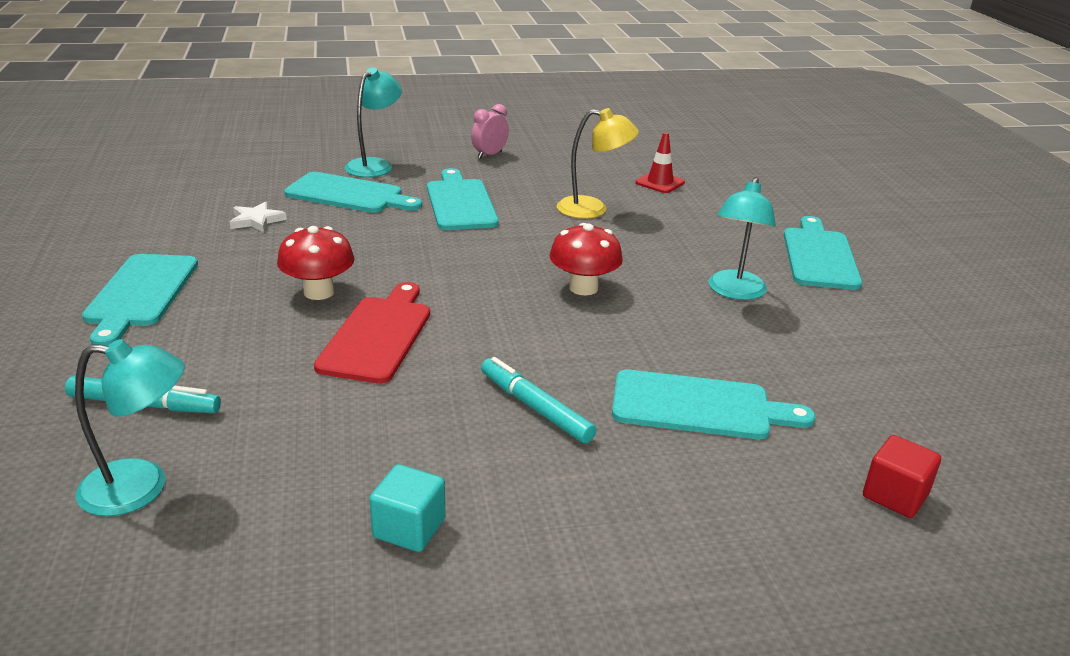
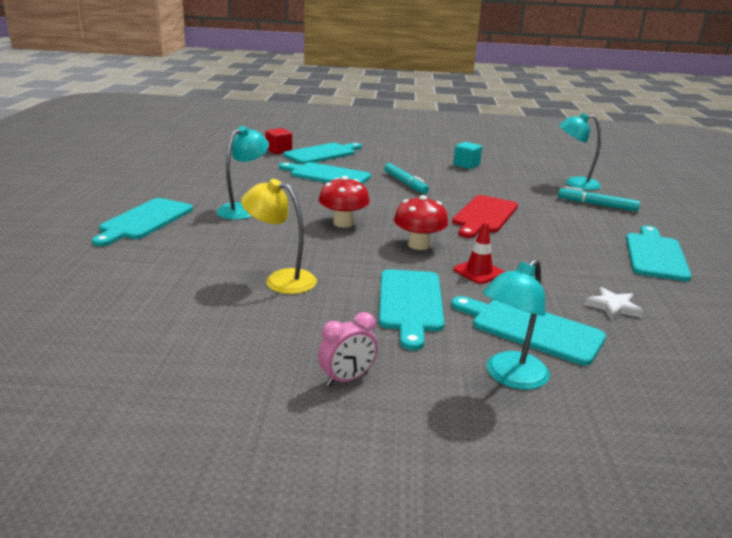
camera: 165 degrees left, 5 degrees down
red mushroom [277,226,355,300] -> red mushroom moved to [394,195,448,250]
red traffic cone [635,132,685,193] -> red traffic cone moved to [453,222,505,284]
none -> turquoise cutting board [283,143,362,164]

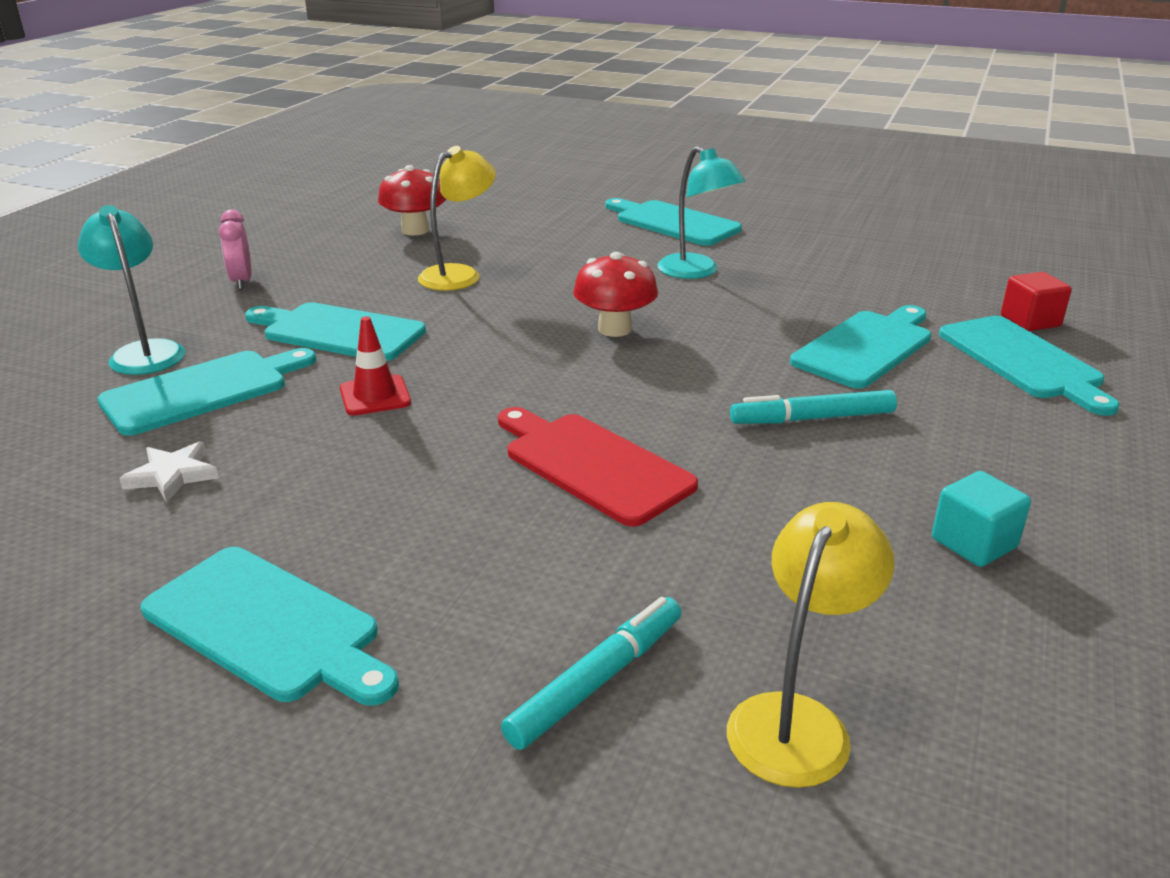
camera: 110 degrees right, 5 degrees up
red mushroom [394,195,448,250] -> red mushroom moved to [378,165,446,236]
turquoise lamp [559,113,601,190] -> yellow lamp [727,502,894,788]

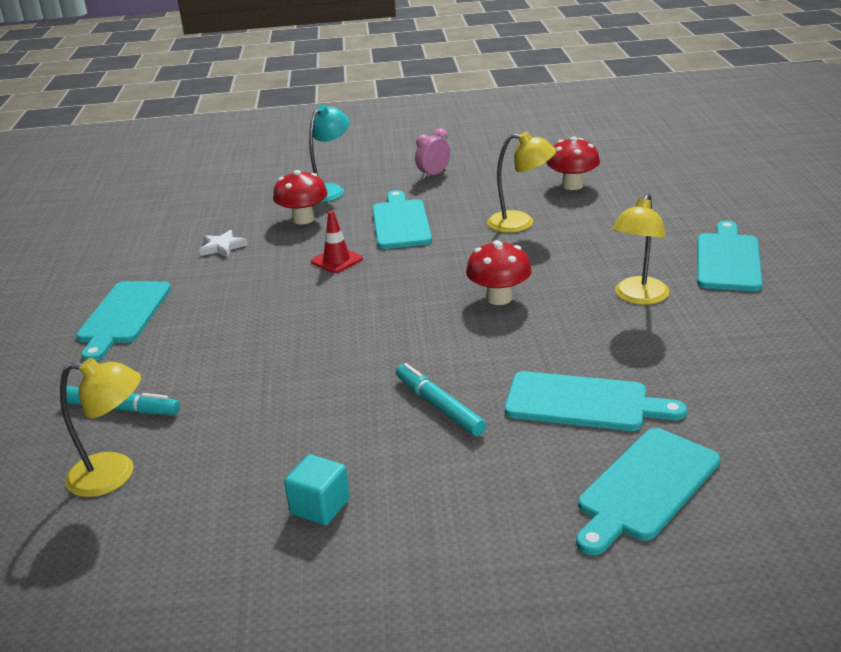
camera: 65 degrees right, 0 degrees up
turquoise cutting board [98,348,316,436] -> red mushroom [273,170,328,224]
red cutting board [498,407,698,527] -> none
turquoise lamp [657,146,746,279] -> yellow lamp [612,193,670,305]
red cube [1001,272,1072,331] -> none

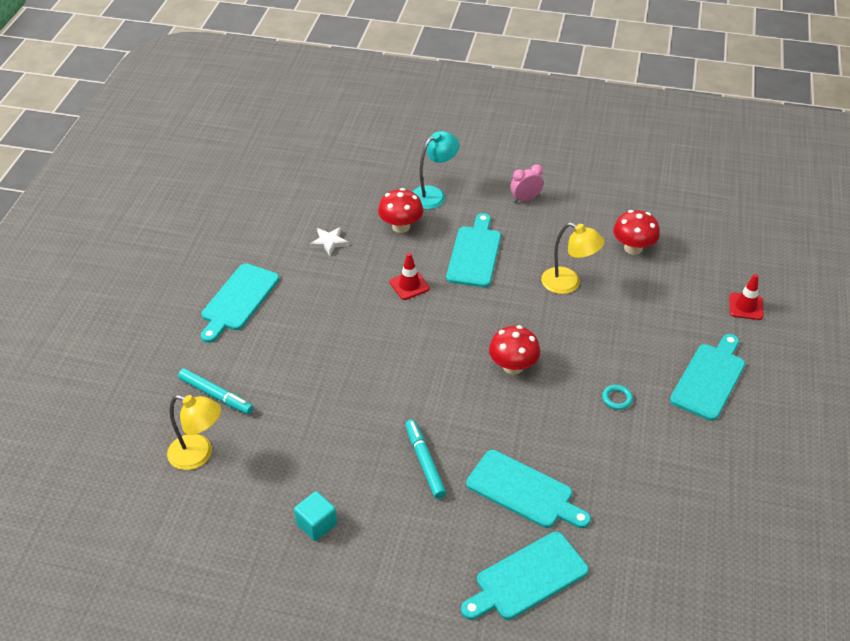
camera: 15 degrees right, 15 degrees up
yellow lamp [612,193,670,305] -> turquoise ring [602,385,633,410]
none -> red traffic cone [729,274,764,320]

